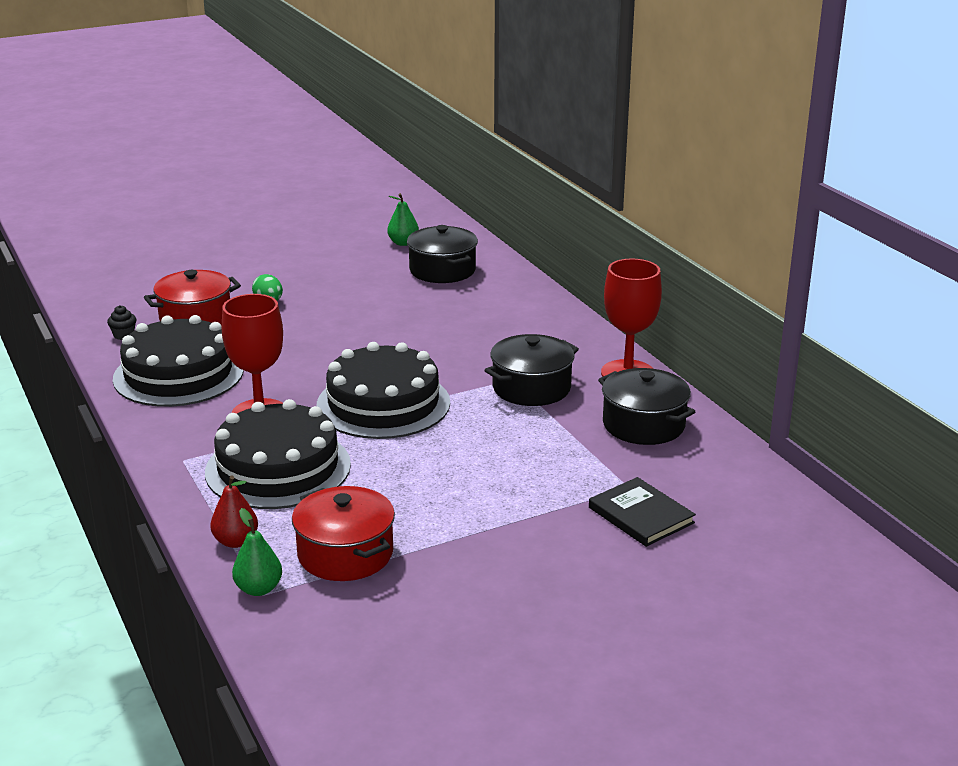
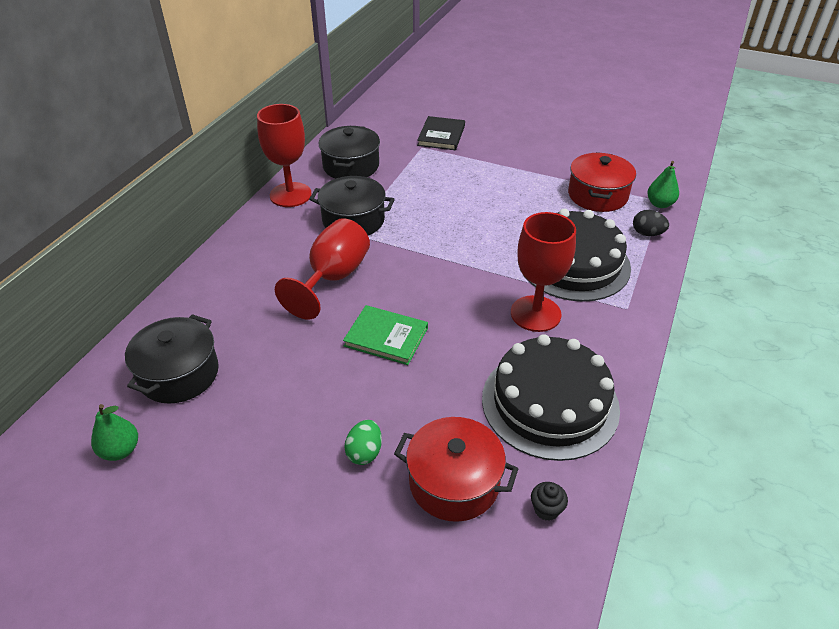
camera: 130 degrees left, 15 degrees up
red pear [210,476,258,548] -> black egg [633,210,669,236]
black cake [317,342,450,439] -> none
none -> red goblet [275,218,370,320]
none -> green book [343,305,428,365]

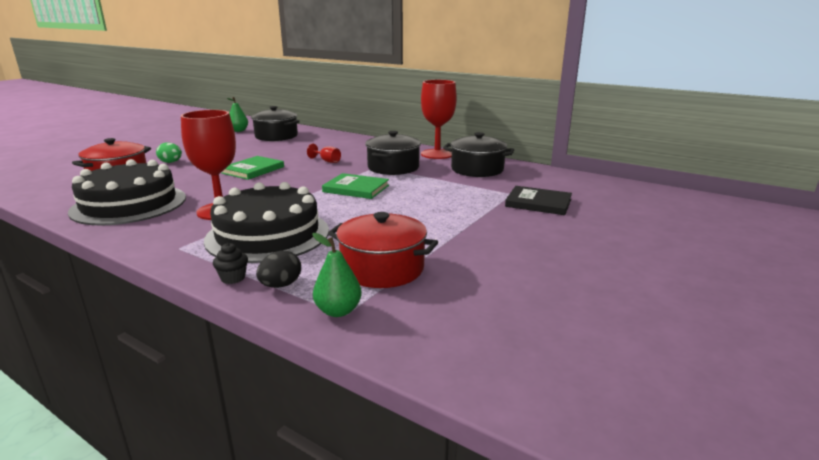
camera: 100 degrees right, 20 degrees down
red goblet [275,218,370,320] -> red goblet [307,144,341,163], size x0.44
black cupcake [531,482,568,521] -> black cupcake moved to [213,243,248,284]
none -> green book [322,173,389,199]

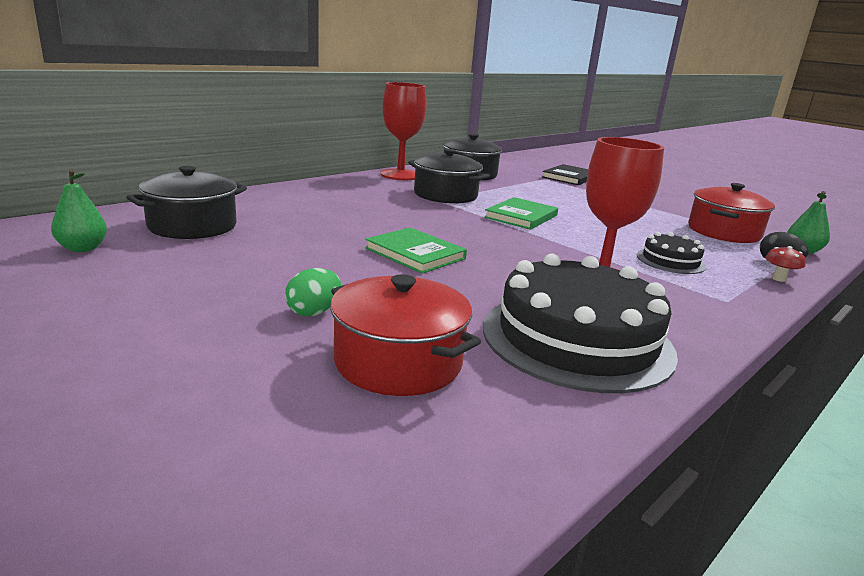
camera: 80 degrees left, 0 degrees up
black cake [204,182,329,263] -> black cake [637,232,706,274], size x0.49
black cupcake [213,243,248,284] -> red mushroom [766,246,806,282]
red goblet [307,144,341,163] -> none

